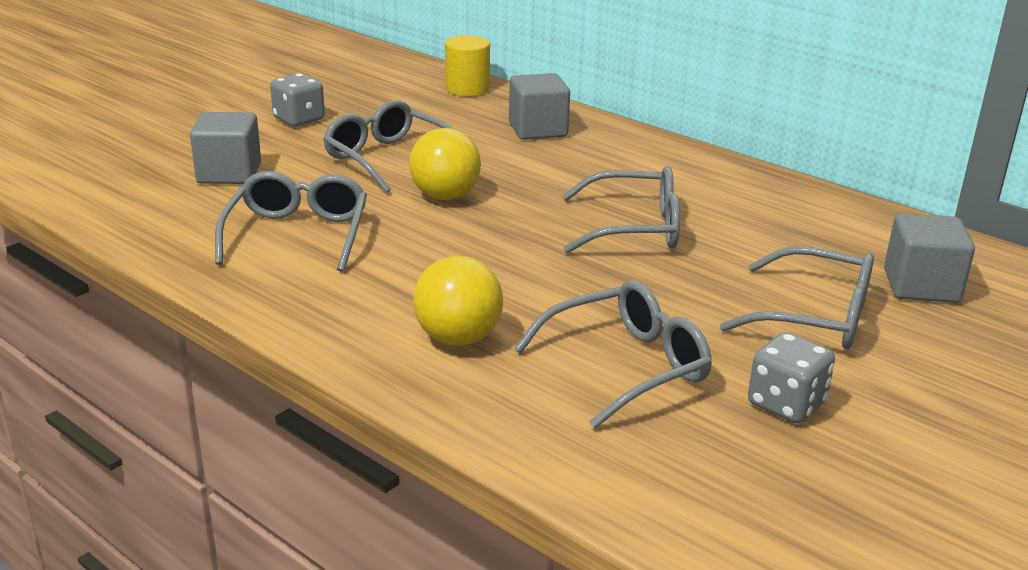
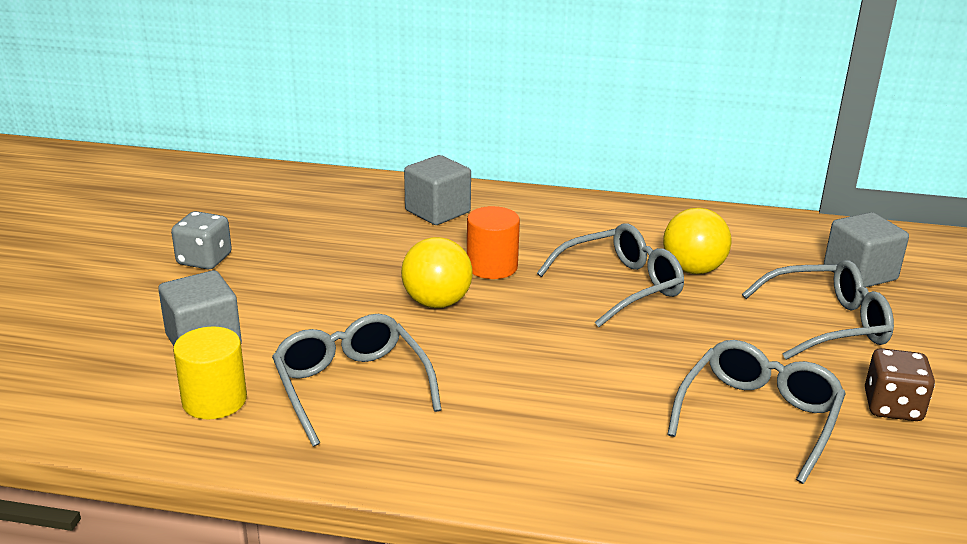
camera: 30 degrees left, 0 degrees up
grey glasses [323,100,453,193] -> none
yellow ball [413,256,503,346] -> yellow ball moved to [663,208,732,274]
yellow cylinder [445,35,490,96] -> yellow cylinder moved to [173,327,247,419]
grey dice [748,332,835,424] -> brown dice [865,348,935,421]
none -> orange cylinder [467,206,520,279]

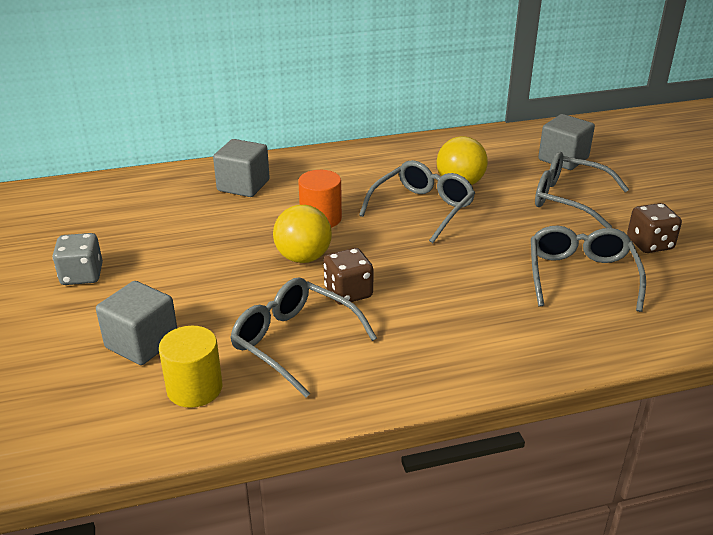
camera: 25 degrees left, 5 degrees up
grey glasses [742,260,894,360] -> grey glasses turned 120 degrees counterclockwise [535,152,629,228]
none -> brown dice [324,248,374,305]

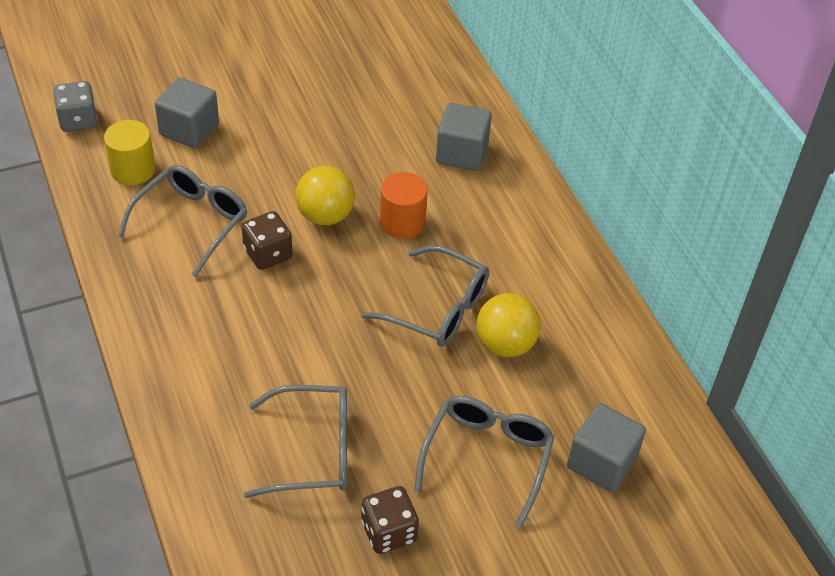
camera: 80 degrees right, 15 degrees up
grey dice [52,233,103,285] -> grey dice moved to [53,81,98,132]

